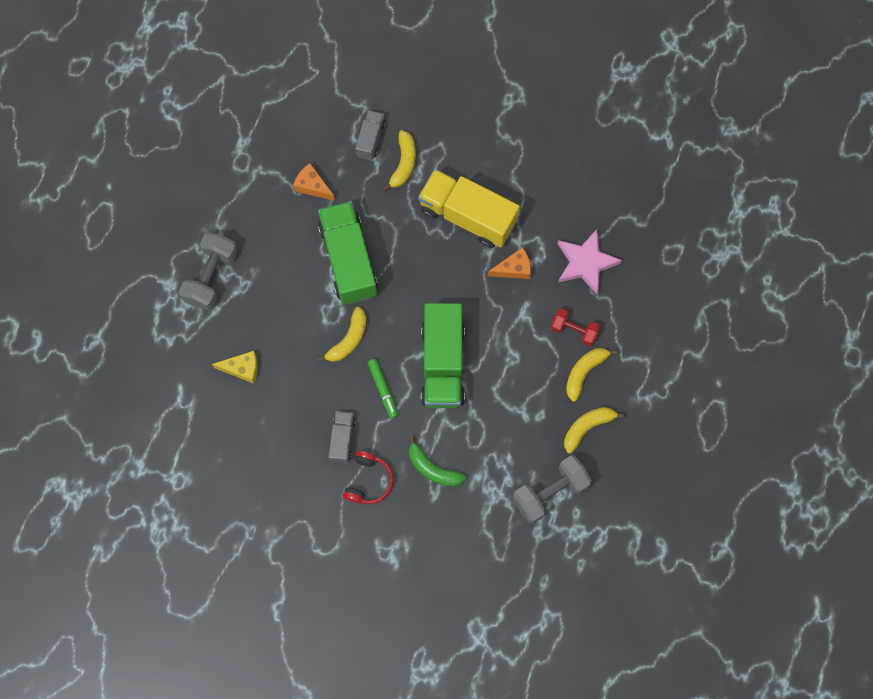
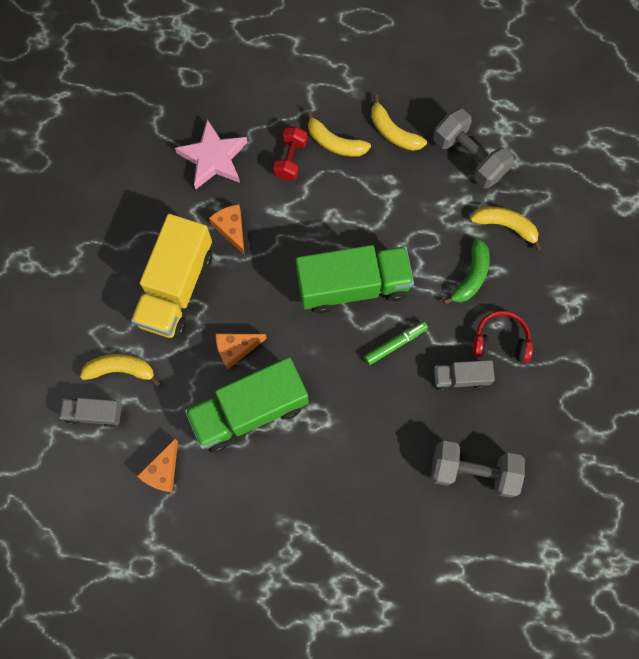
camera: 100 degrees left, 0 degrees up
grey dumbbell [179,232,238,310] -> grey dumbbell moved to [431,441,525,498]
yellow cheese [212,351,258,384] -> none
yellow banana [317,306,366,362] -> yellow banana moved to [470,207,542,251]
none -> orange cheese [216,333,267,369]

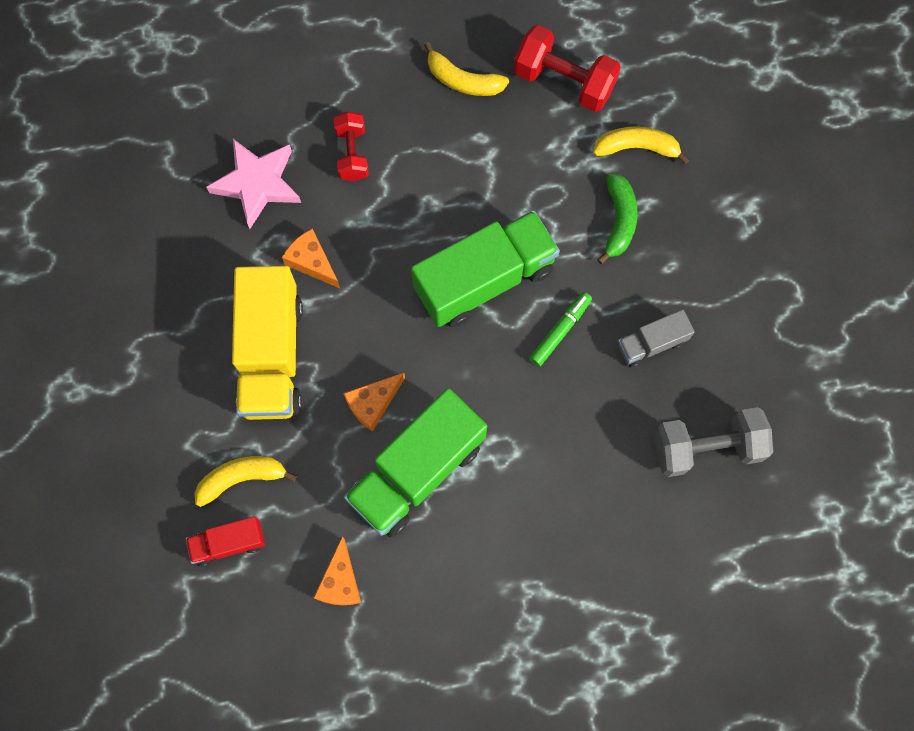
camera: 20 degrees left, 0 degrees up
grey truck [60,398,121,427] -> red truck [186,516,265,567]
yellow banana [306,110,371,157] -> none
grey dumbbell [433,108,514,188] -> red dumbbell [513,25,621,112]
red headphones [473,311,533,363] -> none

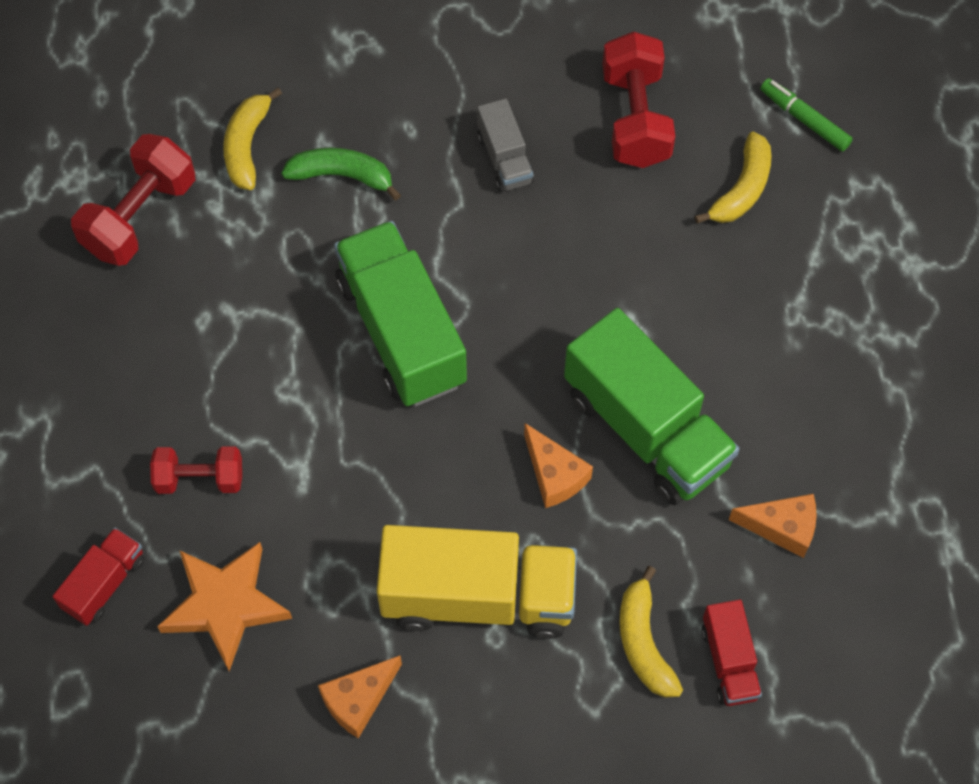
camera: 85 degrees left, 10 degrees down
pink star [206,139,301,229] -> orange star [157,542,292,671]
orange cheese [282,228,340,288] -> orange cheese moved to [318,656,402,738]
yellow banana [424,42,509,96] -> yellow banana moved to [695,132,771,223]
green marker [529,292,592,367] -> green marker moved to [760,78,853,152]
grey dumbbell [654,407,773,477] -> red dumbbell [602,32,675,168]
none -> red truck [53,528,145,626]

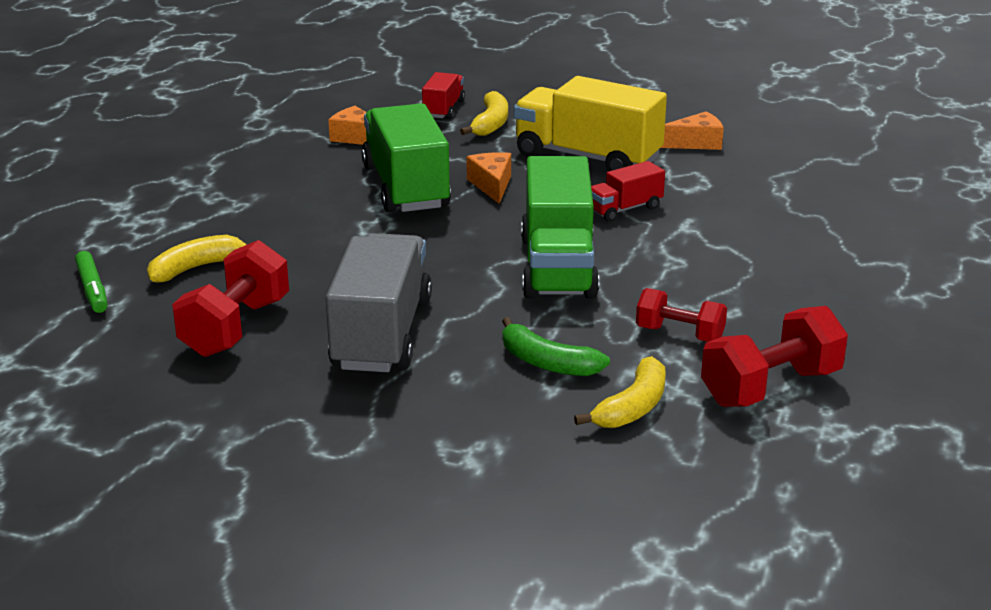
camera: 155 degrees left, 35 degrees down
red truck [53,528,145,626] -> red truck moved to [591,161,665,222]
red dumbbell [150,446,242,494] -> red dumbbell moved to [636,288,727,342]
orange star [157,542,292,671] -> none
grey truck [477,98,534,192] -> grey truck [326,233,432,372], size x2.01

